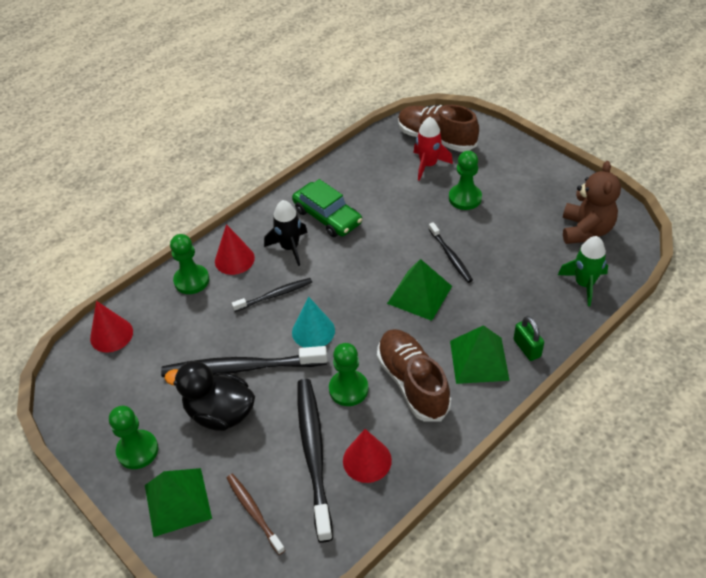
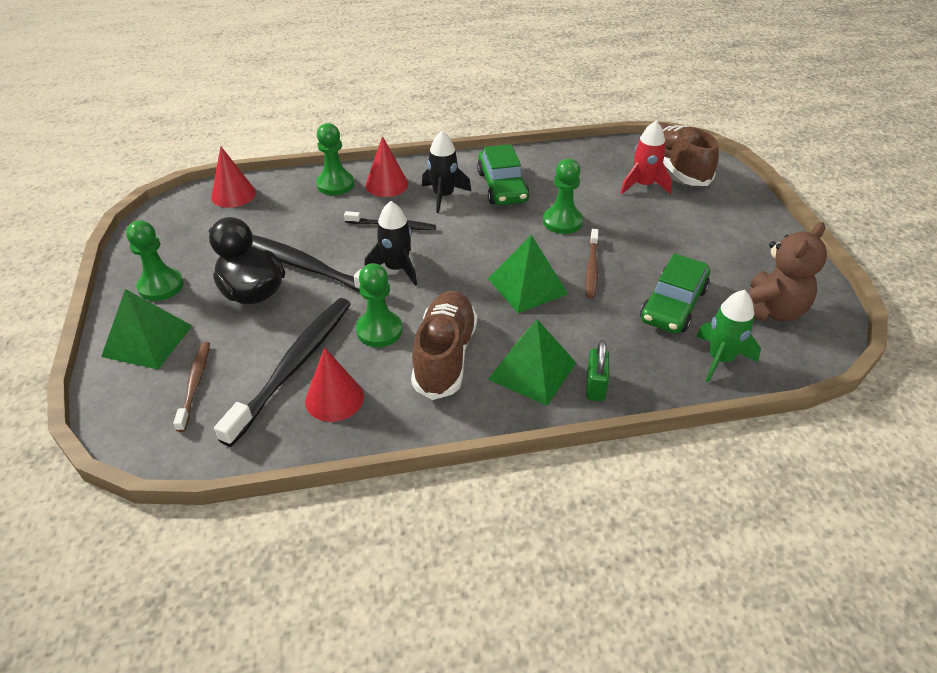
camera: 30 degrees right, 5 degrees down
turquoise cone [292,297,335,347] -> black rocket [364,201,417,286]
black toothbrush [429,222,473,283] -> brown toothbrush [586,229,599,299]
green pawn [449,151,482,210] -> green pawn moved to [543,159,583,234]
none -> green car [640,253,710,334]

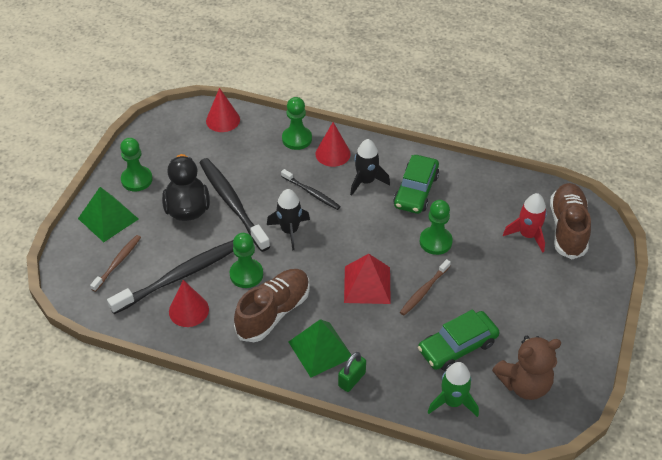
camera: 30 degrees right, 5 degrees up
green pyramid [488,235,568,313] -> red pyramid [344,254,391,304]

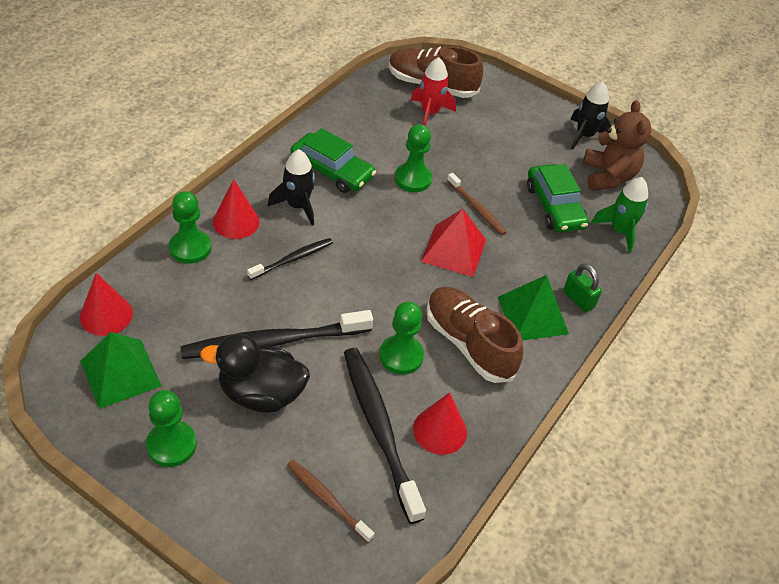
camera: 80 degrees left, 0 degrees up
green pyramid [78,187,138,242] -> green pyramid moved to [80,332,162,409]
black rocket [267,189,310,250] -> black rocket moved to [570,81,612,150]

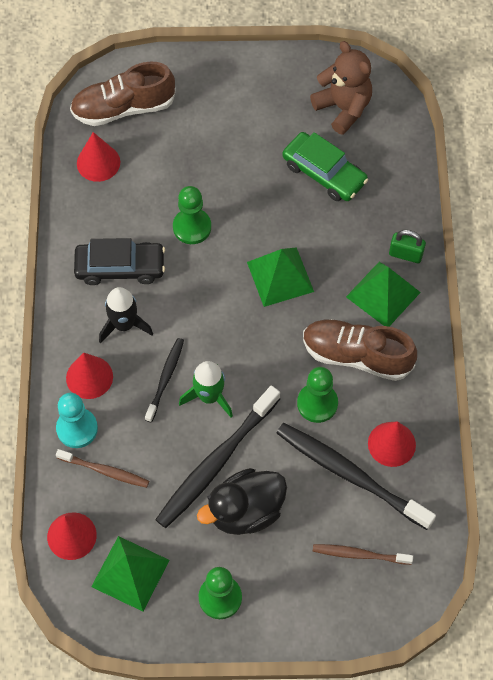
camera: 30 degrees left, 15 degrees up
green pawn [169,191,211,264] -> turquoise pawn [56,393,98,448]
green car [291,128,376,193] -> black car [74,238,165,285]
red rocket [411,57,456,126] -> none
red pyramid [421,209,486,277] -> green pyramid [247,247,314,307]
brown toothbrush [447,173,507,235] -> brown toothbrush moved to [56,449,149,488]
black rocket [570,81,612,150] -> none
green rocket [591,177,648,253] -> green rocket moved to [179,361,233,417]
none -> red cone [77,132,120,182]

